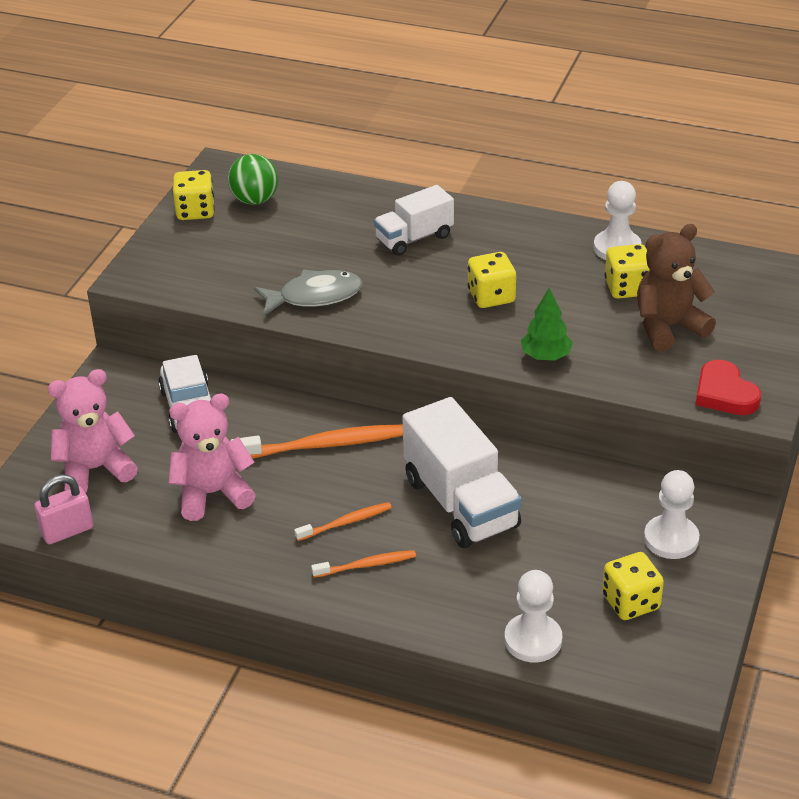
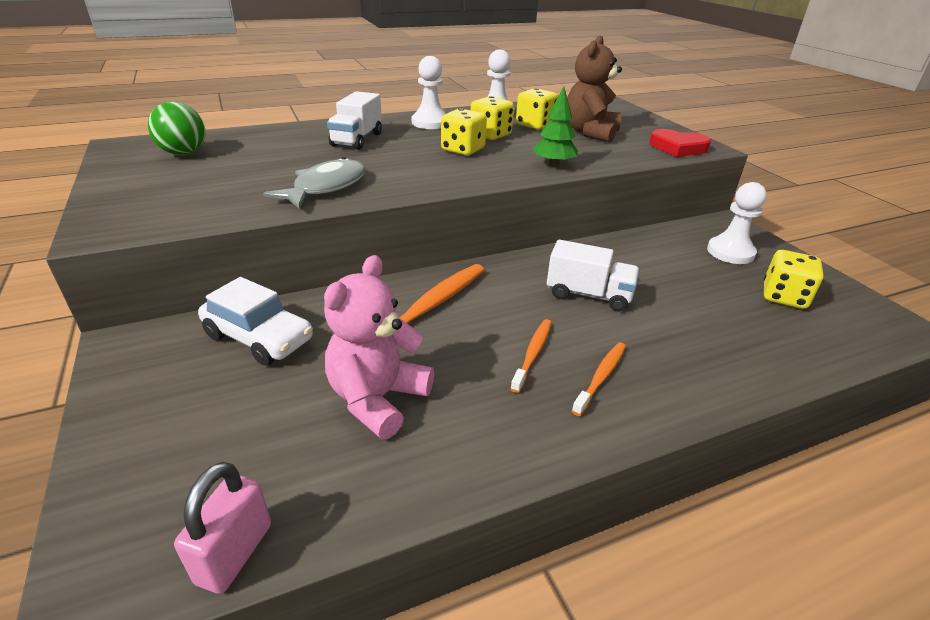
camera: 45 degrees left, 5 degrees down
pink teddy bear [48,369,138,493] -> none
yellow dice [173,170,215,220] -> yellow dice moved to [471,96,514,140]
white truck [402,397,522,548] -> white truck [547,239,639,311], size x0.61
white pawn [504,570,562,662] -> white pawn moved to [412,56,446,129]

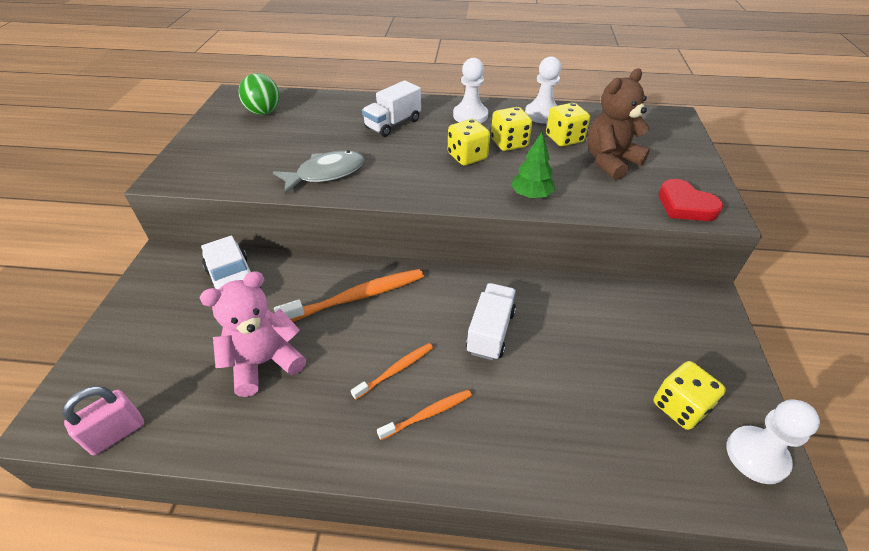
camera: 30 degrees right, 10 degrees up
white truck [547,239,639,311] -> white truck turned 120 degrees counterclockwise [466,283,516,360]
white pawn [707,182,767,264] -> white pawn moved to [727,399,820,484]

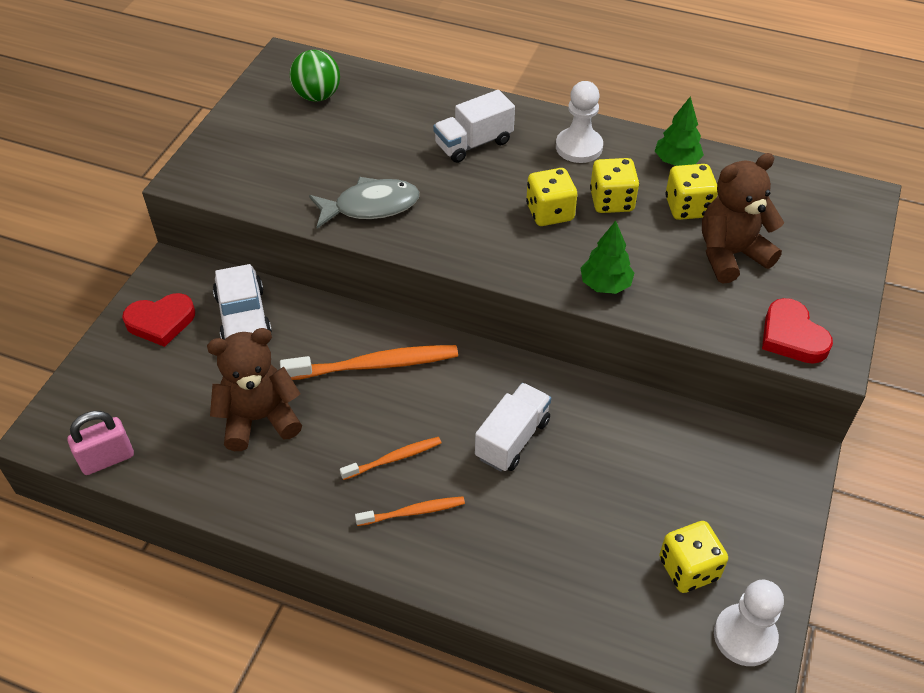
camera: 15 degrees right, 5 degrees up
pink teddy bear [200,271,306,397] -> brown teddy bear [207,328,302,451]
white pawn [525,56,561,123] -> green tree [655,96,704,166]
none -> red heart [122,293,195,347]

